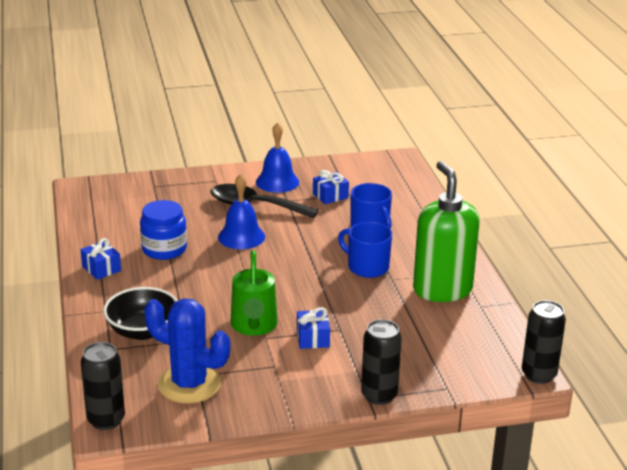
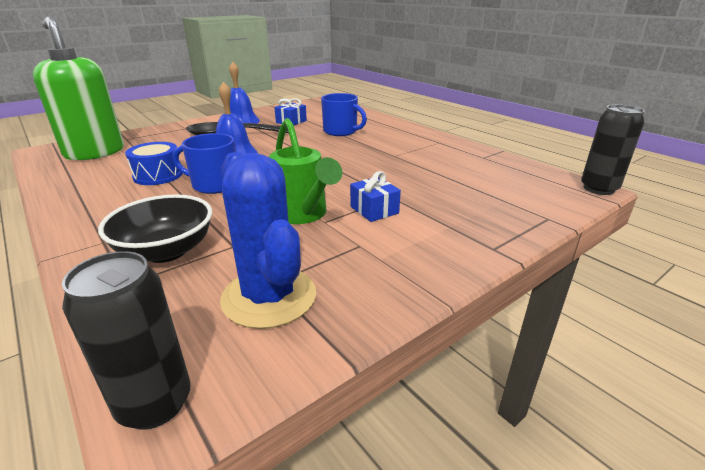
camera: 25 degrees left, 0 degrees up
blue gift [80,238,121,280] -> none
blue jar [140,200,187,260] -> blue drum [125,142,183,185]
blue cactus [144,299,230,404] -> blue cactus turned 60 degrees clockwise [220,152,316,329]
blue mug [338,222,392,278] -> blue mug moved to [173,133,236,194]
black can [361,319,402,405] -> none
green soap dispenser [413,161,480,302] -> green soap dispenser moved to [33,16,124,160]

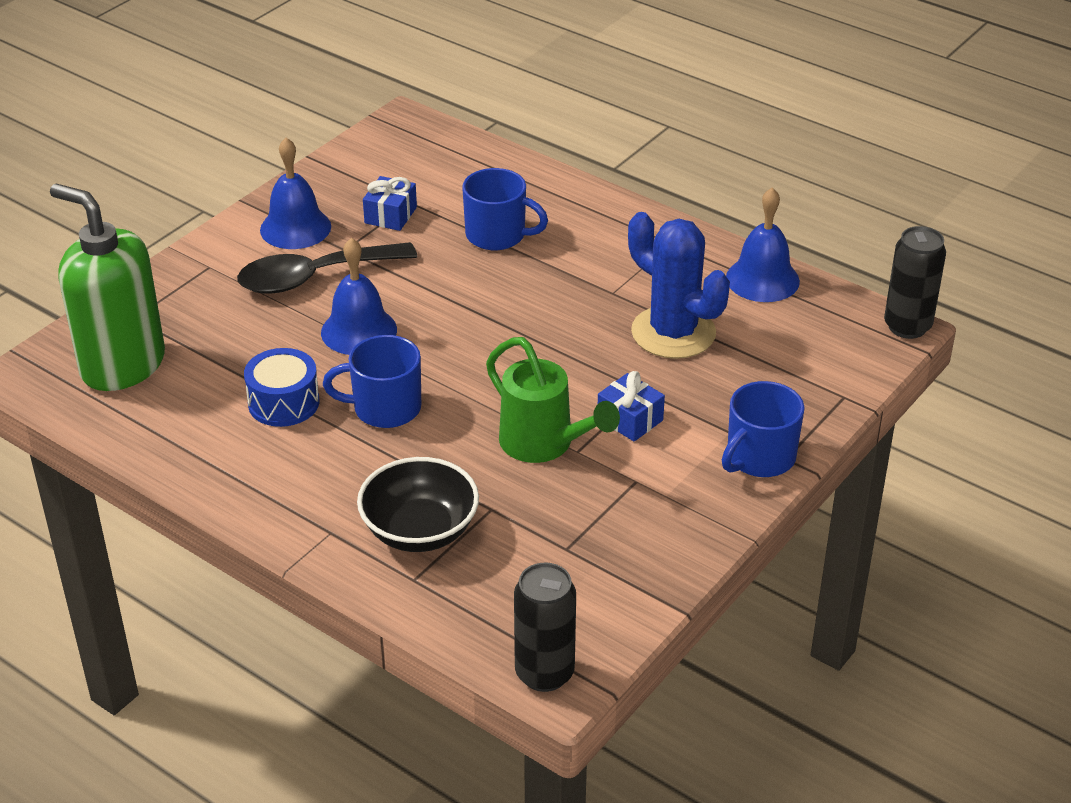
camera: 15 degrees left, 10 degrees up
blue cactus [220,152,316,329] -> blue cactus moved to [628,212,730,359]
none -> blue mug [722,381,805,477]
none -> blue bell [726,188,800,302]

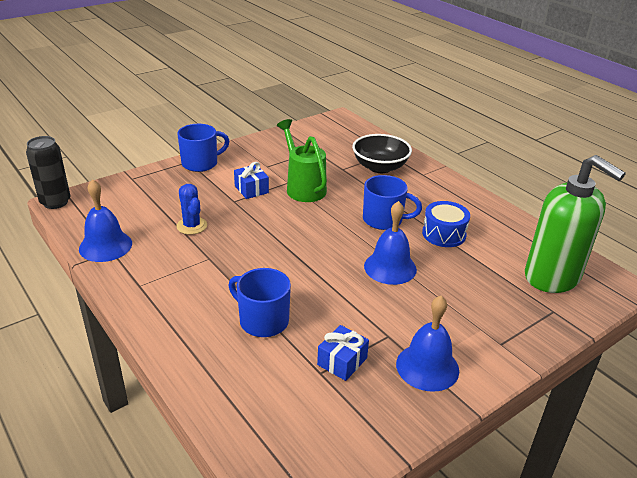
camera: 165 degrees left, 5 degrees down
black spoon [237,242,417,294] -> none
black can [514,563,576,692] -> none
blue cactus [628,212,730,359] -> blue cactus [176,184,207,235], size x0.56

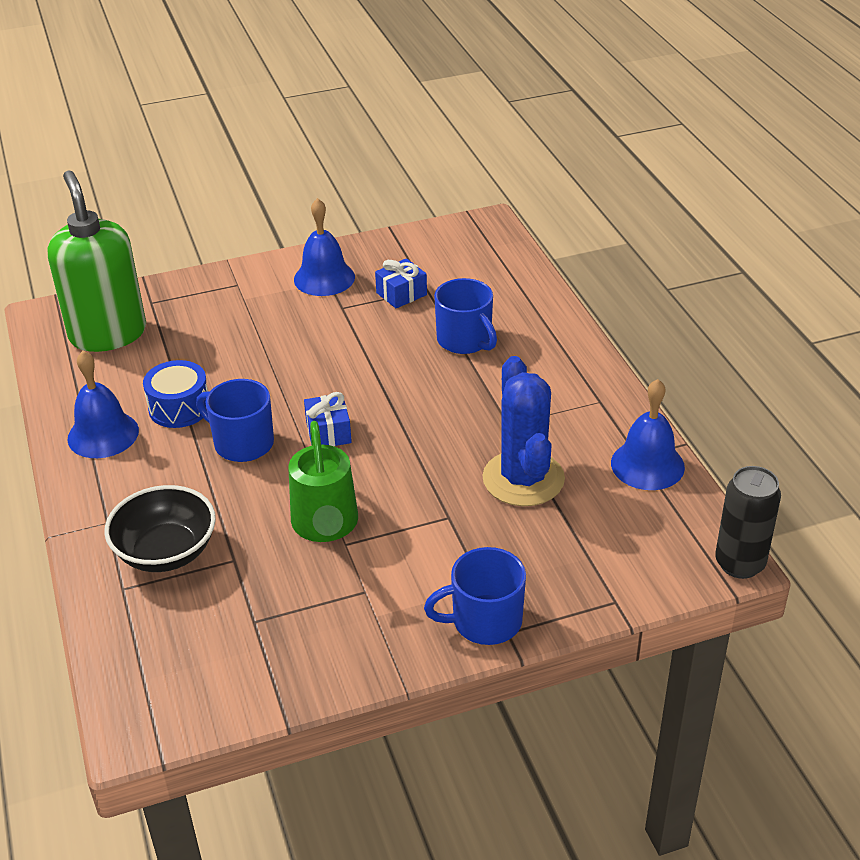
camera: 160 degrees left, 5 degrees up
blue cactus [176,184,207,235] -> blue cactus [482,356,565,506], size x1.78
blue gift [234,162,269,199] -> blue gift moved to [304,392,352,446]
blue bell [364,201,417,285] -> blue bell moved to [68,351,139,458]

